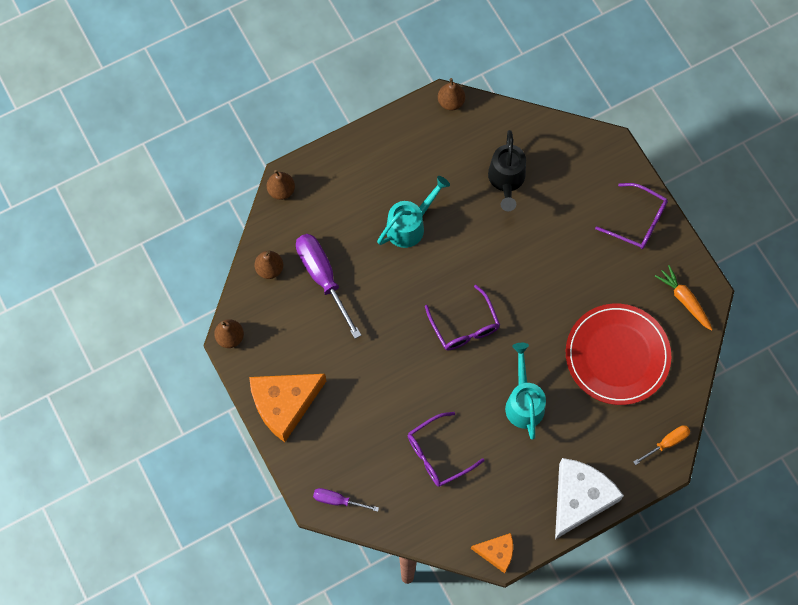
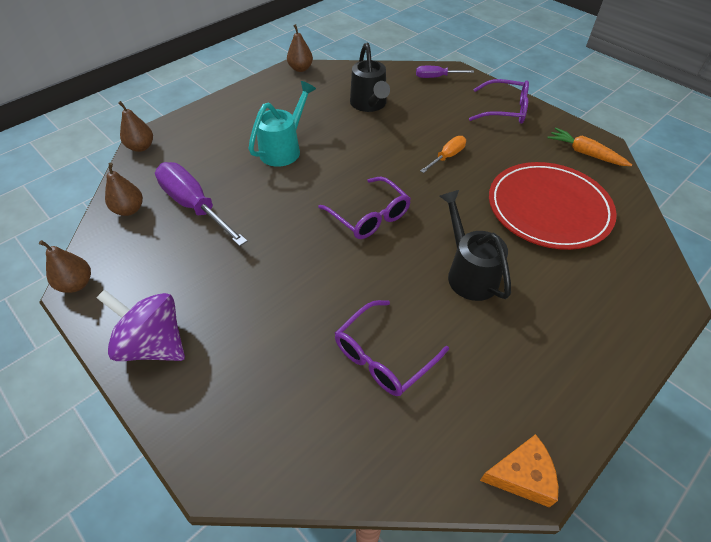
camera: 15 degrees left, 20 degrees down
orange cheese [249,374,326,442] -> purple spinning top [97,290,185,361]
purple screwdriver [313,488,379,512] -> purple screwdriver moved to [416,66,474,78]
turquoise watering can [505,343,546,440] -> black watering can [439,190,511,301]
white cheese [555,458,624,539] -> none
orange screwdriver [633,425,690,465] -> orange screwdriver moved to [420,136,466,173]

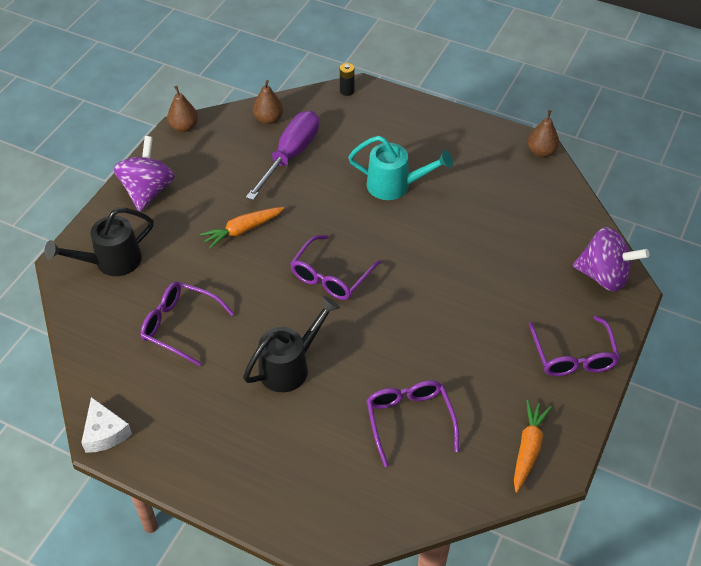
camera: 70 degrees right, 0 degrees up
brown pear [118,101,153,152] -> black battery [340,63,355,96]
black watering can [350,43,390,112] -> black watering can moved to [44,208,153,276]
purple screwdriver [416,66,474,78] -> purple spinning top [573,227,649,292]
orange screwdriver [420,136,466,173] -> none
orange cheese [480,434,558,508] -> white cheese [81,397,132,453]
red plate [489,162,617,250] -> purple glasses [366,380,459,467]
none -> orange carrot [200,207,285,249]

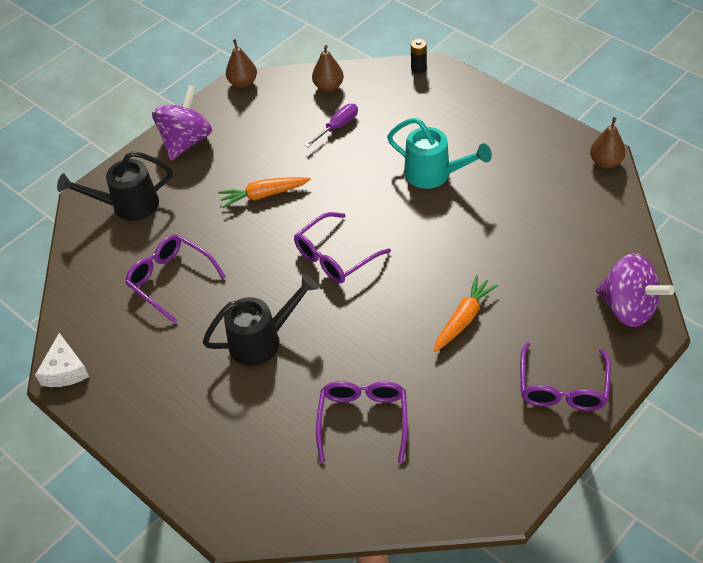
camera: 20 degrees right, 0 degrees up
purple screwdriver [246,111,319,200] -> purple screwdriver [305,104,358,147], size x0.53
orange carrot [514,400,552,492] -> orange carrot moved to [434,275,498,352]

